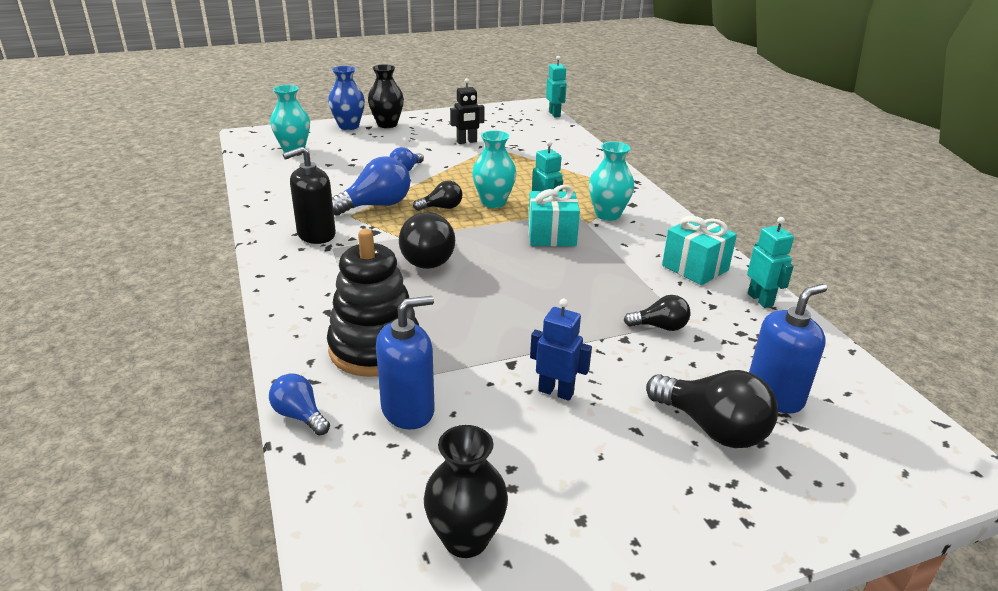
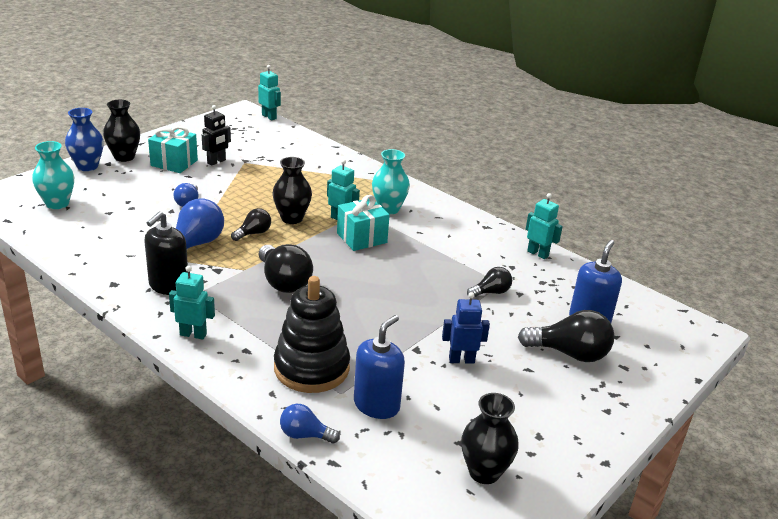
camera: 30 degrees left, 0 degrees up
turquoise vase [472,131,517,208] -> black vase [273,157,312,224]
turquoise gift [662,216,737,285] -> turquoise gift moved to [148,126,198,173]
none -> turquoise robot [169,266,215,340]

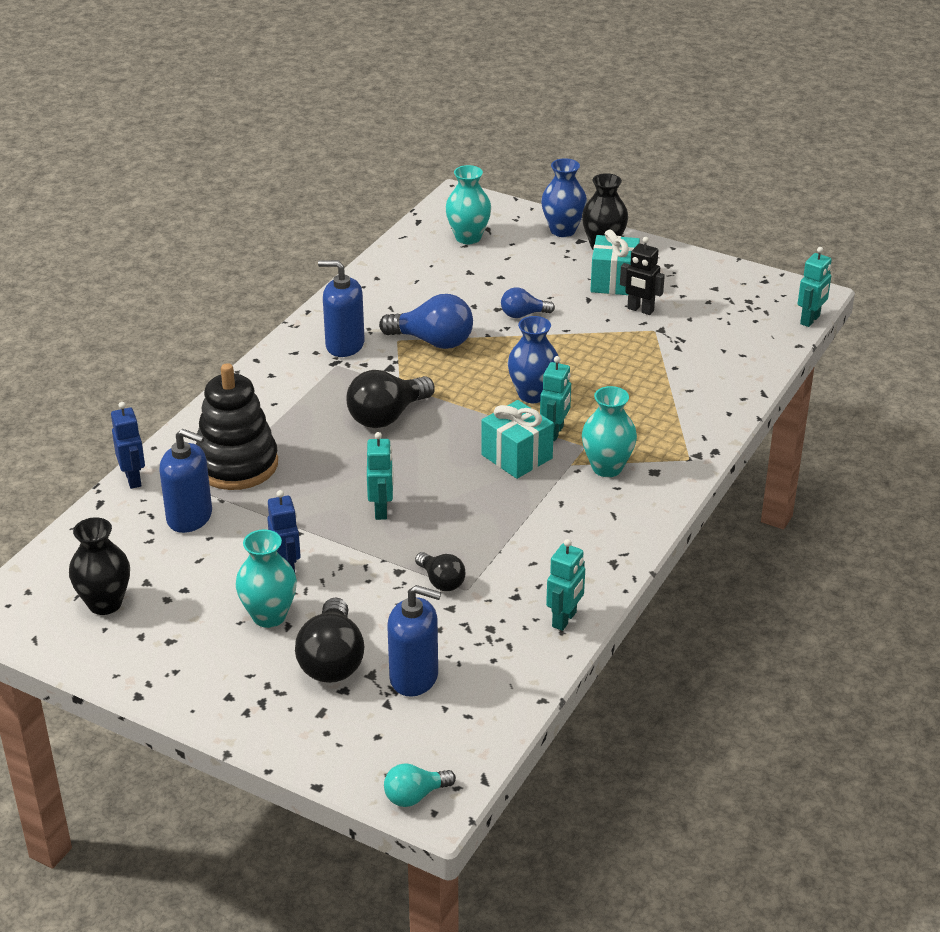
camera: 80 degrees right, 5 degrees up
black soap dispenser [144,211,188,295] -> blue soap dispenser [318,260,365,357]
turquoise robot [169,266,215,340] -> turquoise robot moved to [367,432,393,520]
black light bulb [231,208,271,241] -> none
black vase [273,157,312,224] -> blue vase [508,316,560,403]
blue light bulb [280,404,340,443] -> blue robot [111,402,145,489]
none -> turquoise vase [235,530,297,628]
none -> turquoise light bulb [384,763,456,807]

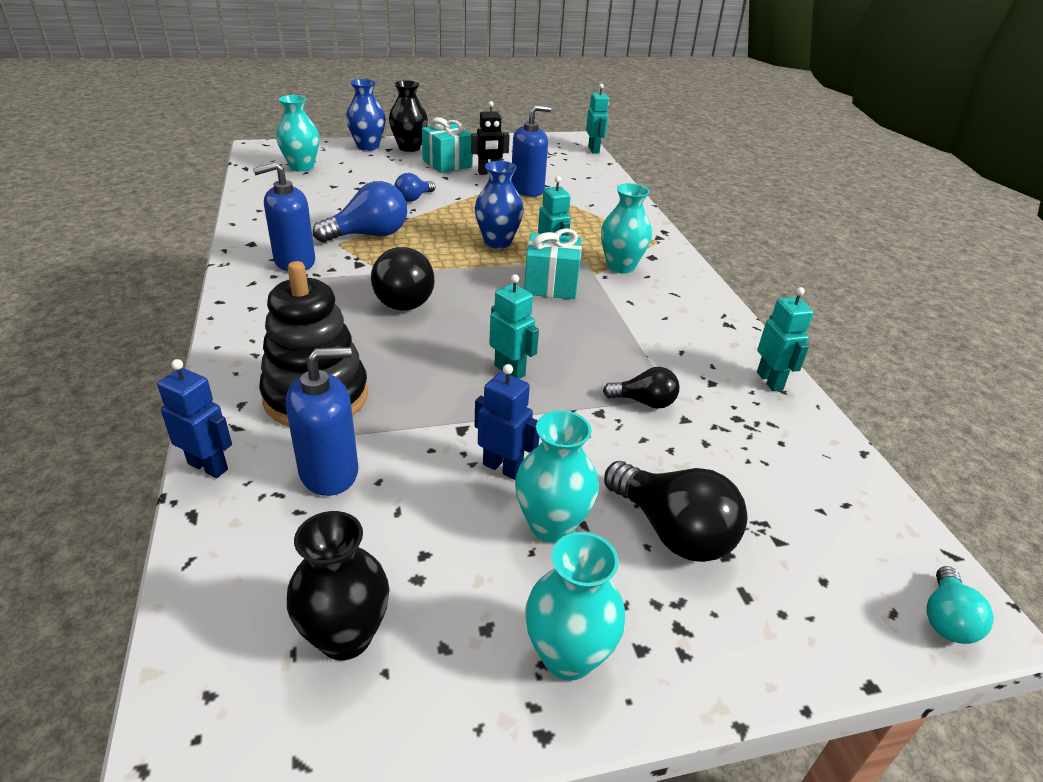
camera: 45 degrees left, 0 degrees up
blue soap dispenser [388,585,441,697] -> blue soap dispenser moved to [511,105,551,197]
none -> turquoise vase [525,532,625,681]

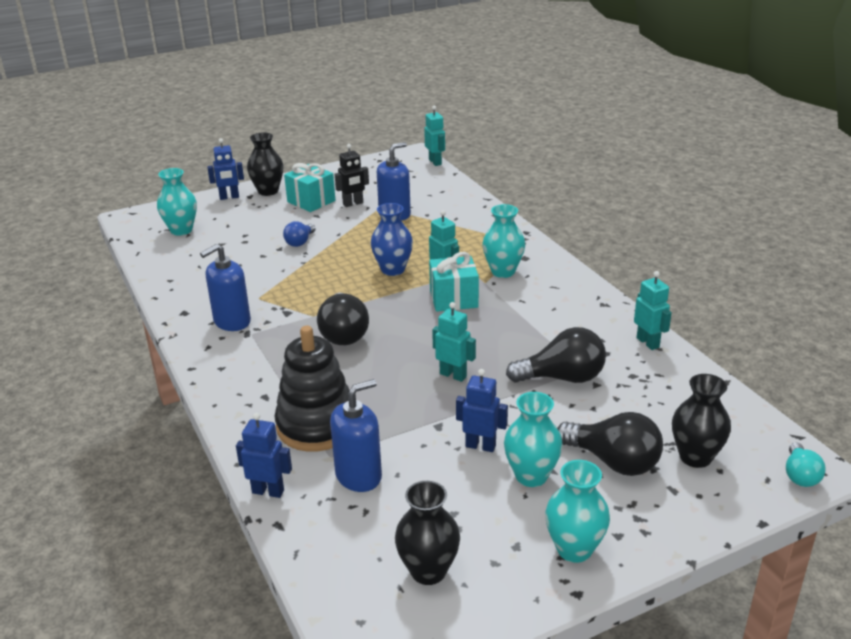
camera: 10 degrees left, 5 degrees down
blue light bulb [313,181,407,243] -> none
blue vase [346,79,386,151] -> blue robot [207,138,244,200]
black light bulb [603,367,680,409] -> black light bulb [506,327,606,383], size x1.74
none -> black vase [672,374,731,468]

